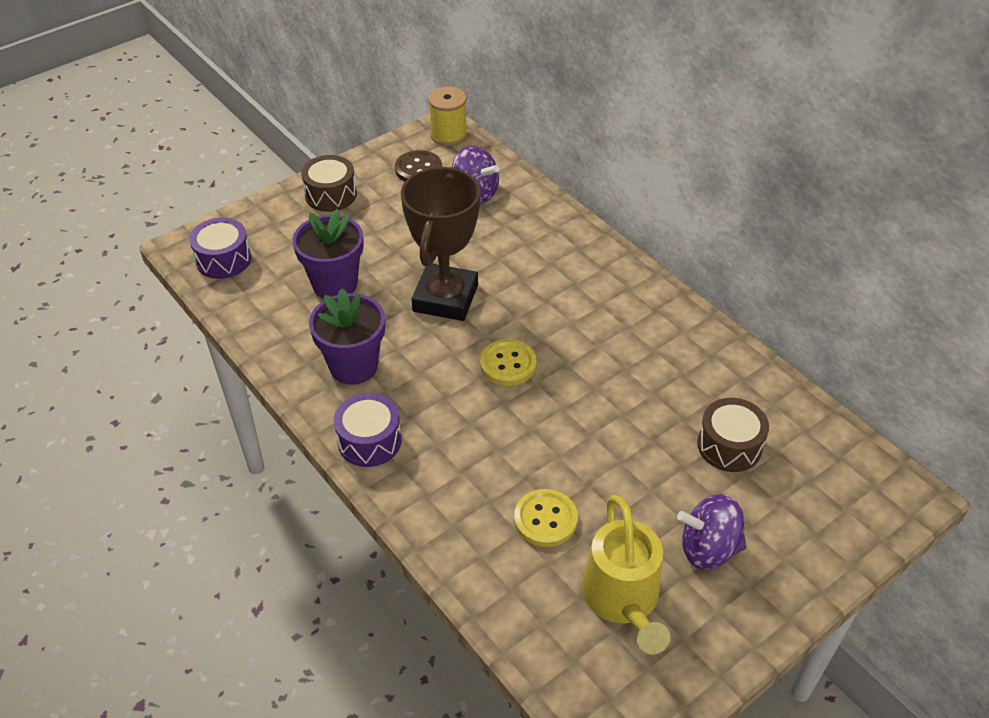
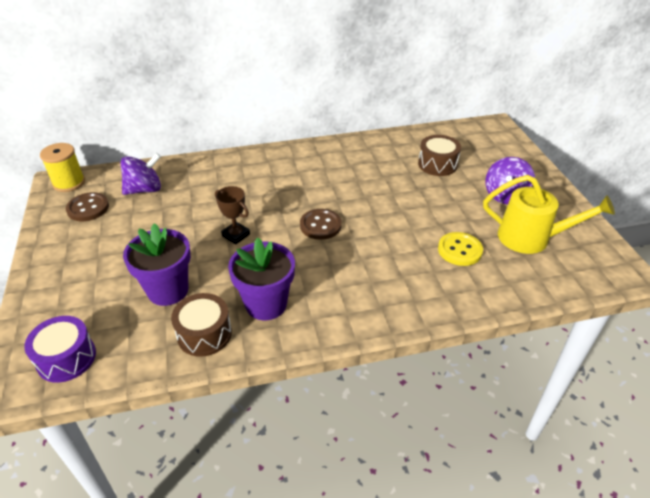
camera: 65 degrees left, 5 degrees down
brown drum [301,155,357,212] -> brown drum moved to [171,293,232,357]
purple drum [334,393,402,467] -> none
brown trophy [401,166,481,321] -> brown trophy [215,186,250,245], size x0.47
yellow button [480,339,536,386] -> brown button [300,209,342,240]

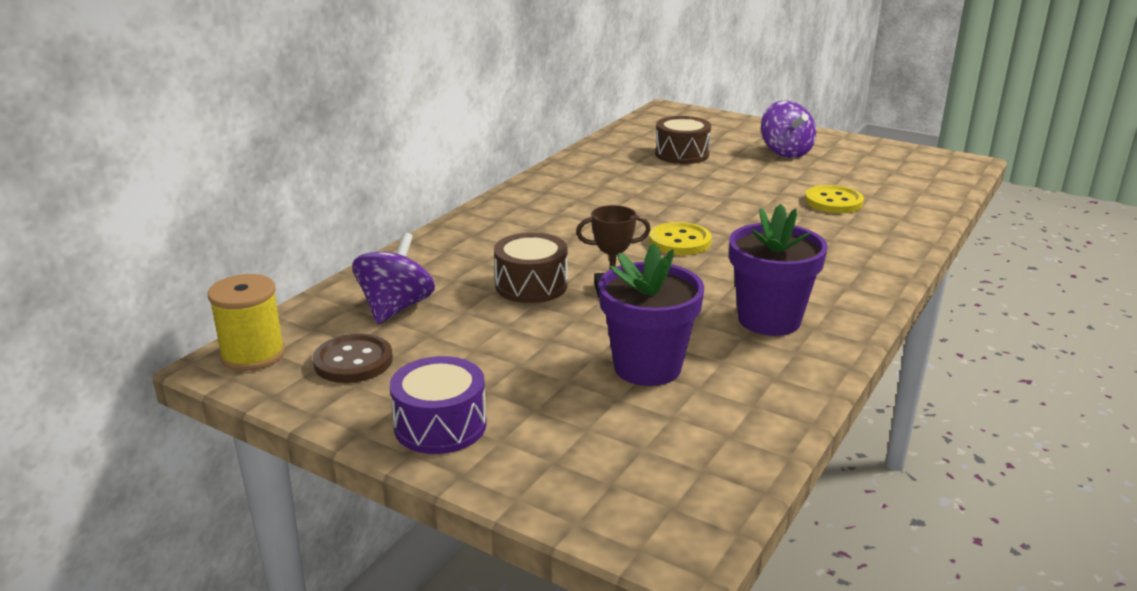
camera: 45 degrees left, 15 degrees down
purple drum [24,316,96,383] -> purple drum moved to [390,356,487,454]
brown drum [171,293,232,357] -> brown drum moved to [494,233,568,303]
brown button [300,209,342,240] -> yellow button [649,222,712,255]
yellow watering can [483,175,615,254] -> none

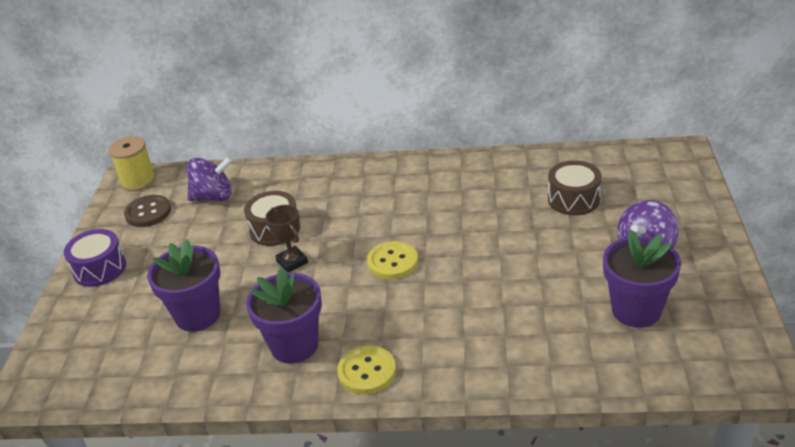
camera: 65 degrees right, 10 degrees up
yellow button [805,185,864,213] -> yellow button moved to [337,346,396,394]
none -> purple flower pot [603,230,681,328]

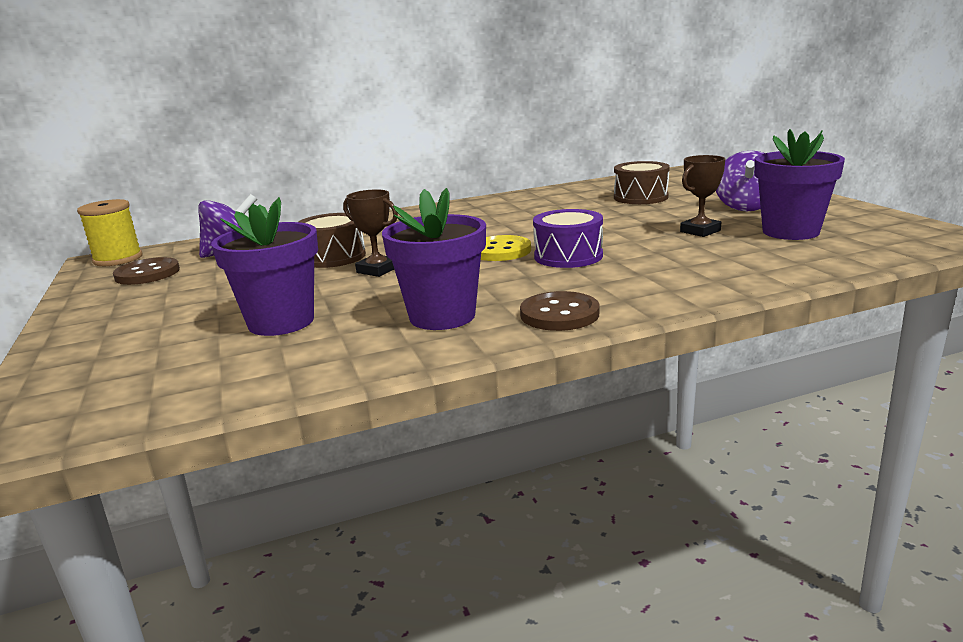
camera: 25 degrees left, 15 degrees down
purple drum [64,229,126,287] -> purple drum moved to [533,209,603,268]
yellow button [337,346,396,394] -> brown button [520,291,599,331]
none -> brown trophy [680,155,726,237]

